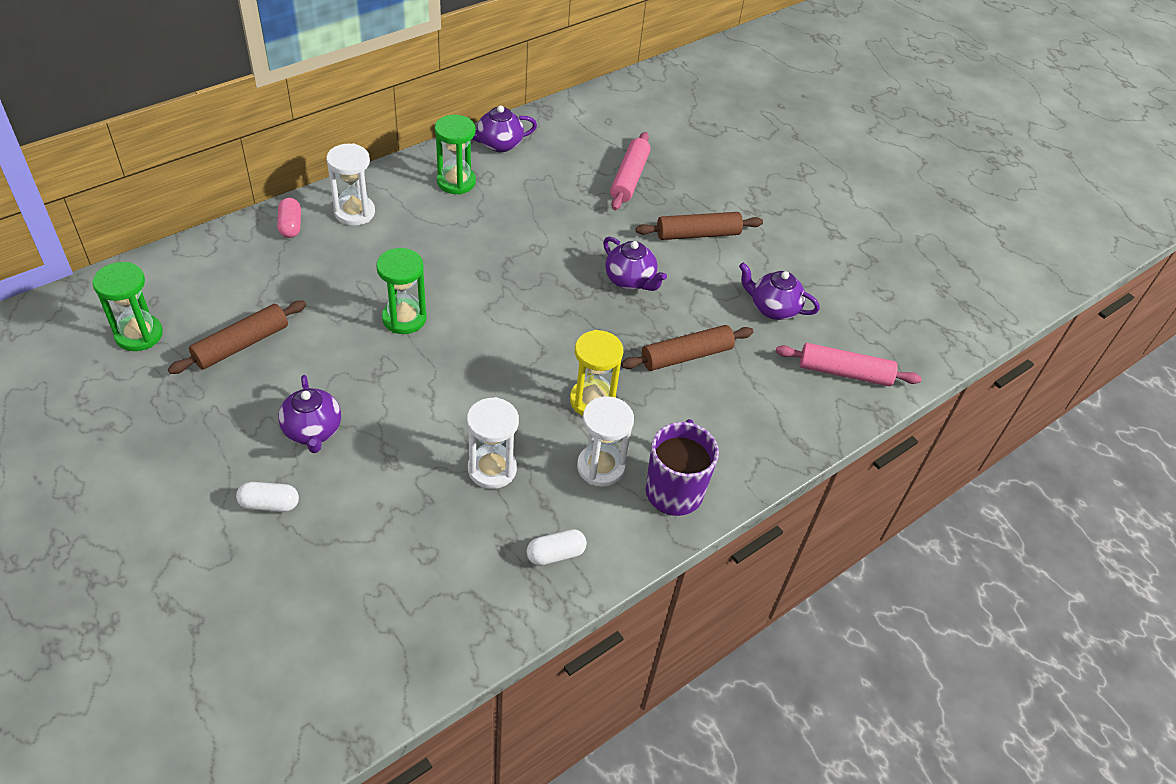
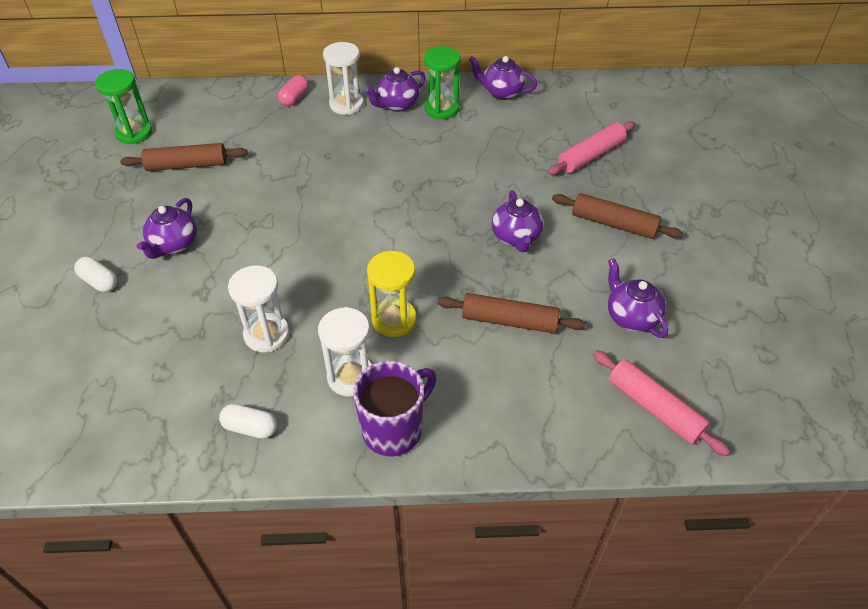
camera: 40 degrees right, 0 degrees up
green hourglass [376,248,427,334] -> none
none -> purple teapot [365,67,425,112]

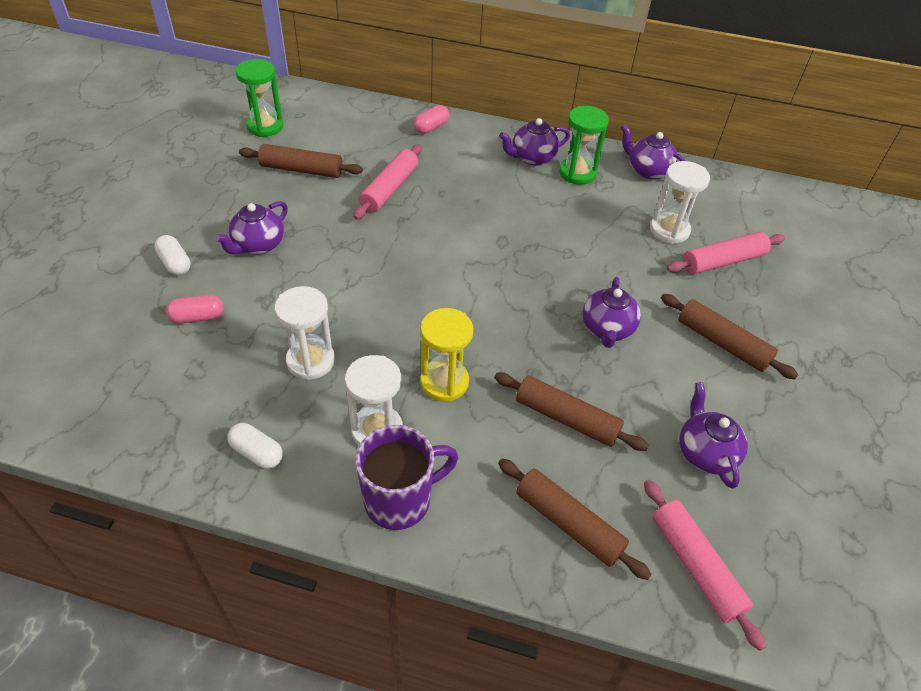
camera: 15 degrees right, 0 degrees up
white hourglass [323,42,364,115] -> white hourglass moved to [650,161,710,244]
none -> pink capsule [166,295,224,324]
none -> pink rolling pin [353,144,422,220]
none -> brown rolling pin [498,459,652,580]

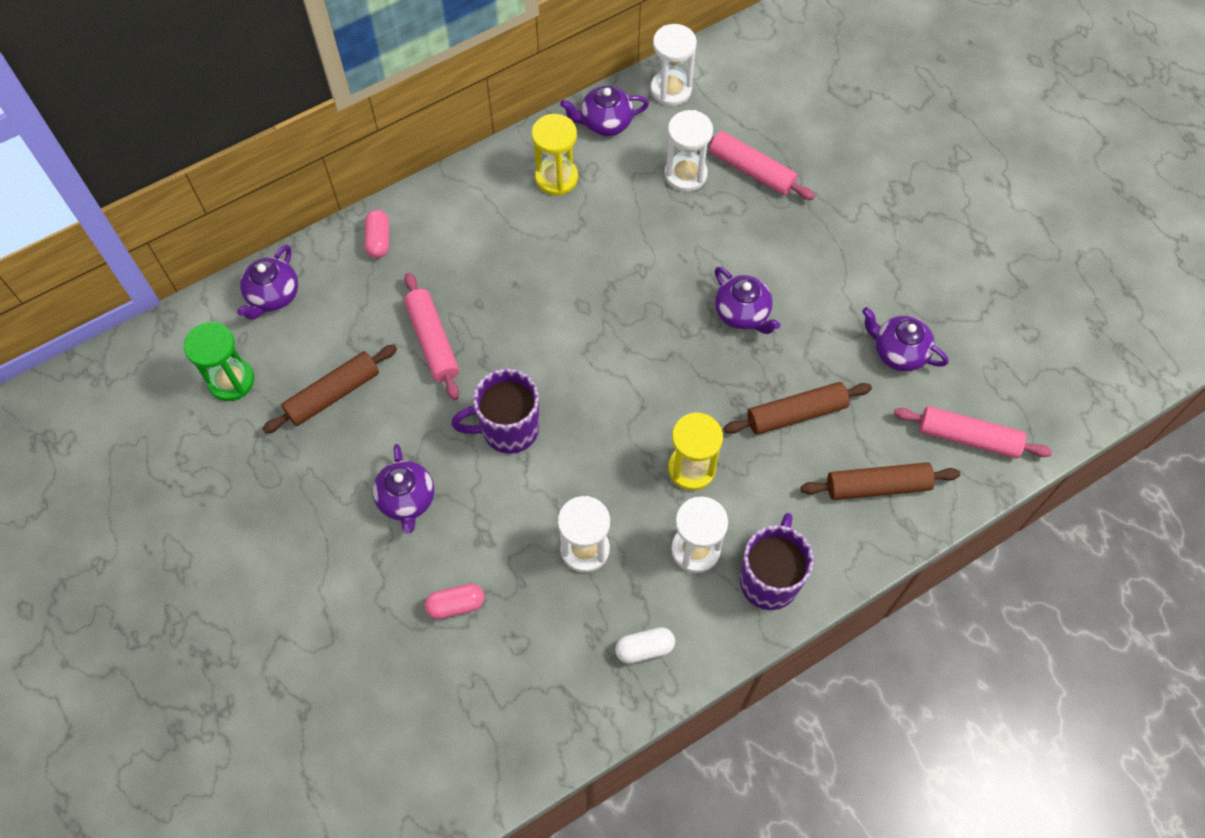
camera: 45 degrees left, 15 degrees up
white capsule [154,235,191,275] -> none
pink capsule [166,295,224,324] -> pink capsule turned 45 degrees clockwise [425,584,484,619]
purple teapot [499,118,570,166] -> purple teapot moved to [237,245,298,320]
green hourglass [559,106,609,185] -> yellow hourglass [532,114,578,196]
brown rolling pin [661,294,798,379] -> none
pink rolling pin [666,232,785,274] -> pink rolling pin turned 75 degrees counterclockwise [709,131,815,200]
none -> purple mug [451,369,539,454]
none -> white hourglass [651,24,697,106]

